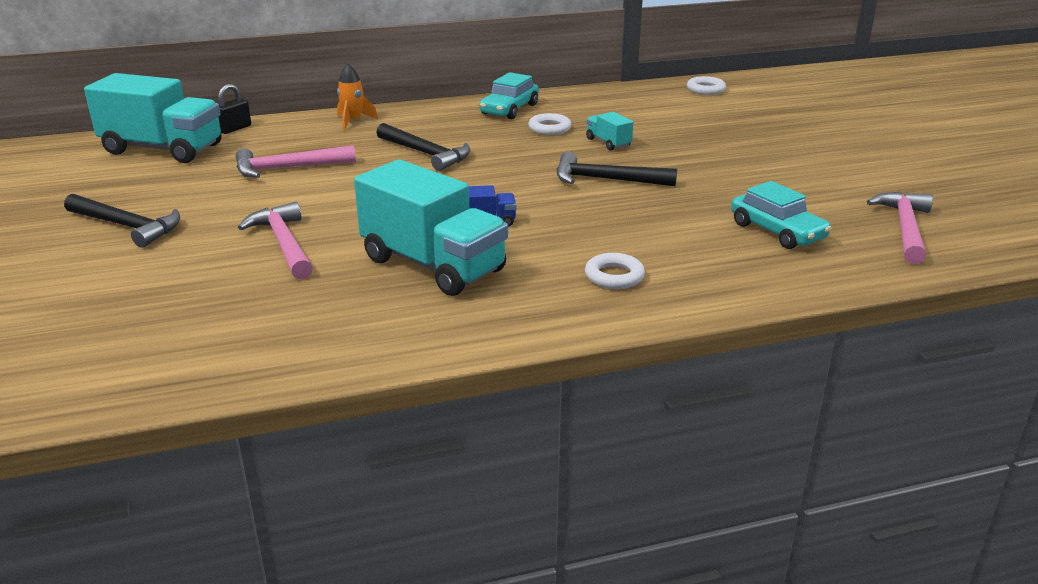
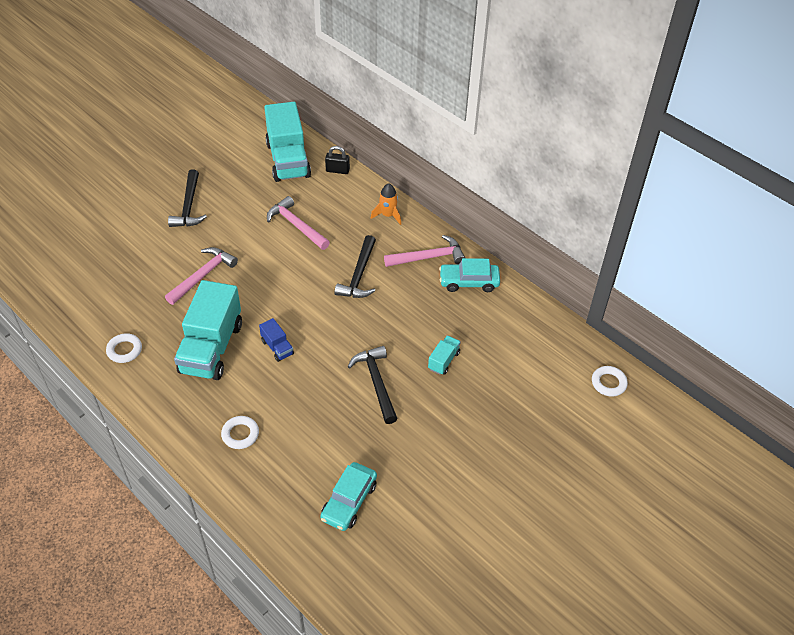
camera: 60 degrees right, 20 degrees up
white ring [528,113,572,135] -> white ring moved to [106,333,142,363]
pink hammer [867,192,933,264] -> pink hammer moved to [384,235,465,267]

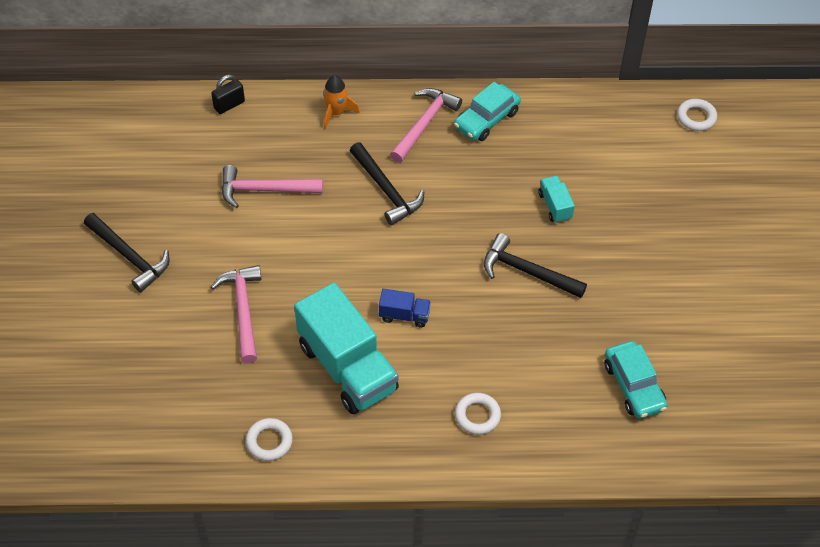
camera: 45 degrees left, 5 degrees up
turquoise truck [264,102,311,182] -> none

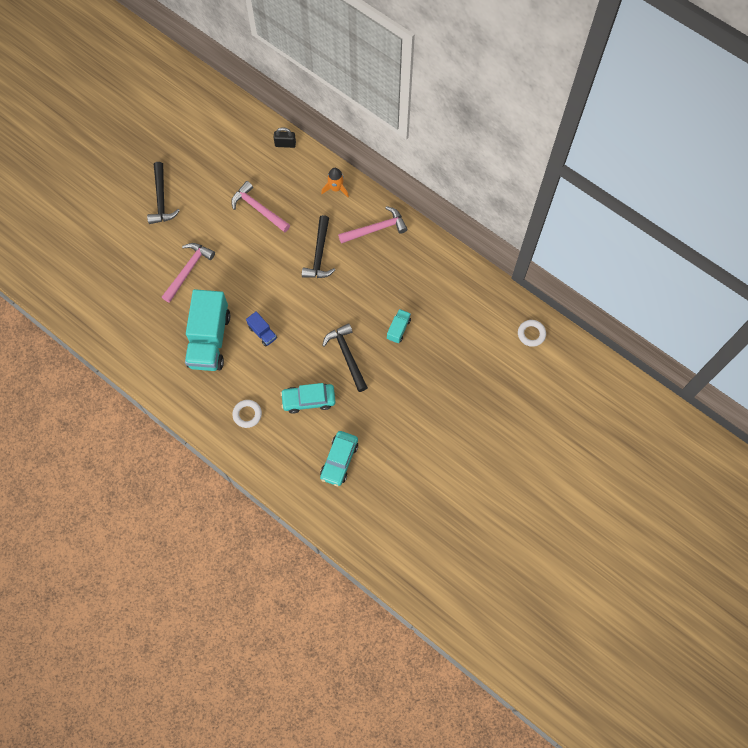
camera: 40 degrees right, 15 degrees up
white ring [246,418,293,461] -> none
turquoise car [454,82,521,141] -> turquoise car moved to [280,383,335,414]

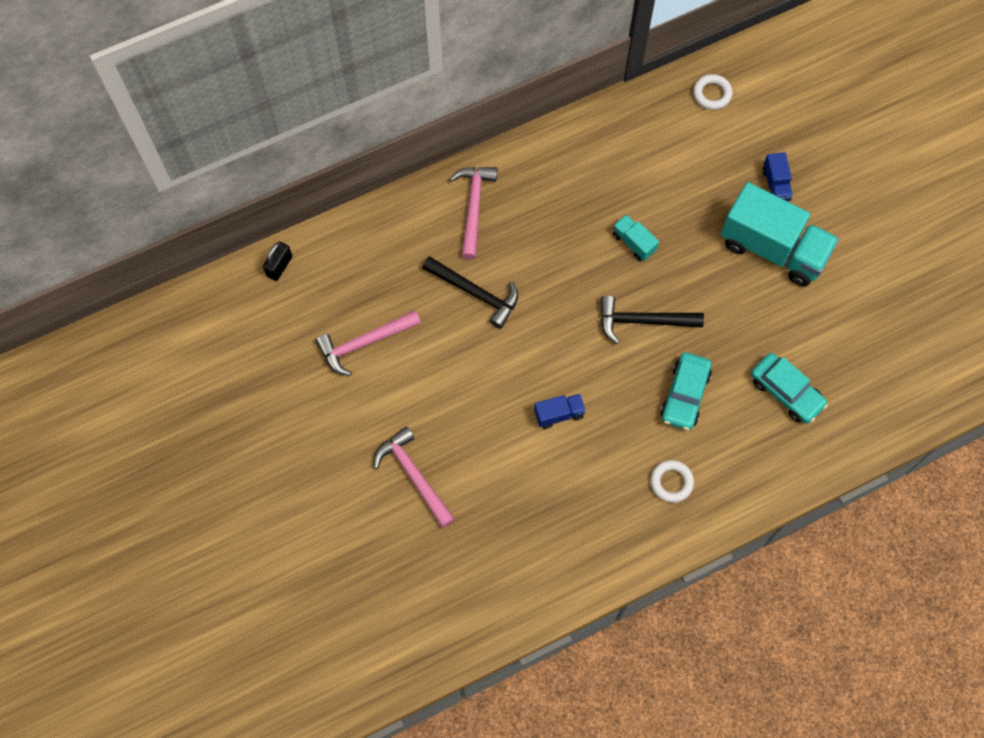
camera: 65 degrees left, 0 degrees up
black hammer [147,162,180,224] -> none
turquoise truck [185,289,230,371] -> turquoise truck moved to [721,182,839,287]
orange rocket [321,168,349,197] -> none
none -> blue truck [762,152,793,201]

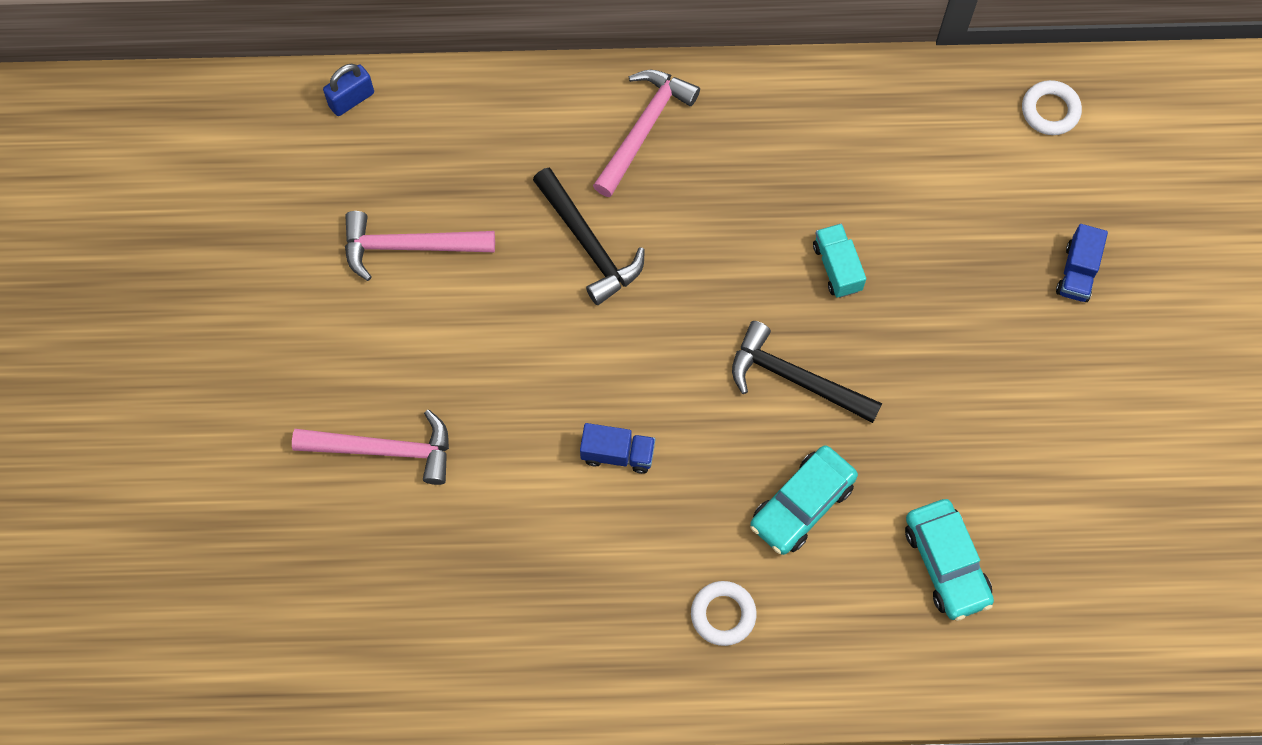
camera: 25 degrees right, 0 degrees up
black padlock [263,242,292,281] -> blue padlock [323,64,374,116]
pink hammer [374,426,455,528] -> pink hammer turned 105 degrees clockwise [292,410,449,485]
turquoise truck [721,182,839,287] -> none

